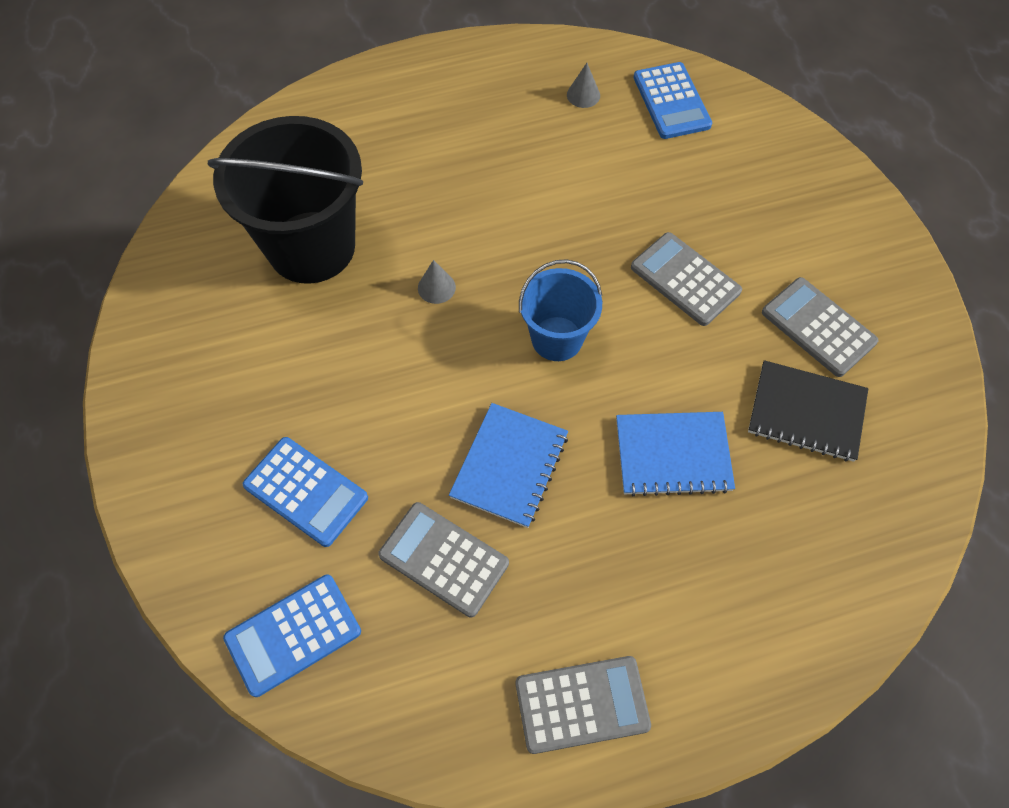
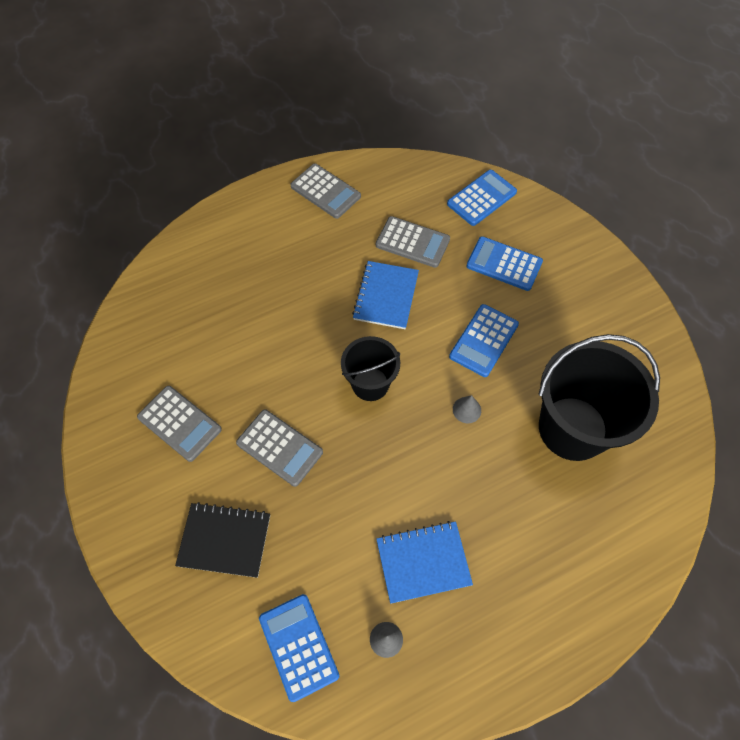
camera: 170 degrees right, 0 degrees up
grey calculator [516,656,651,754] -> grey calculator turned 120 degrees counterclockwise [290,164,361,219]
blue bucket [519,259,602,361] -> black bucket [341,336,400,401]
blue notebook [616,412,735,496] -> blue notebook moved to [376,521,473,604]
black notebook [748,360,868,462] -> black notebook moved to [175,502,270,578]
none -> blue calculator [449,304,519,377]

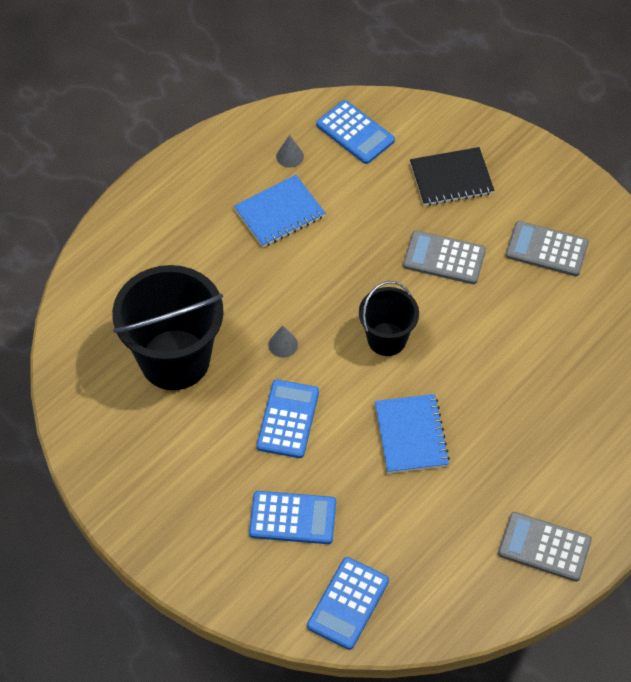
camera: 160 degrees right, 5 degrees down
grey calculator [376,216,450,268] -> none

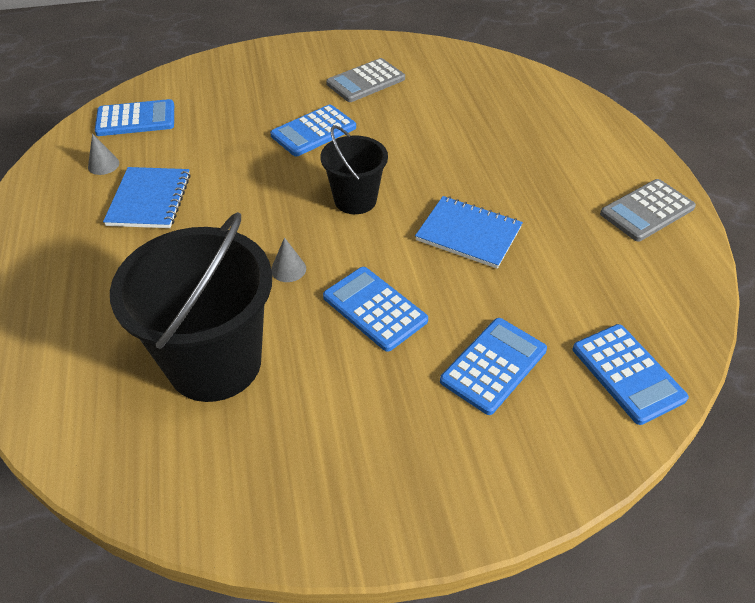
camera: 55 degrees left, 10 degrees down
grey calculator [403,231,486,284] -> blue calculator [270,104,356,157]
black notebook [410,147,494,206] -> none

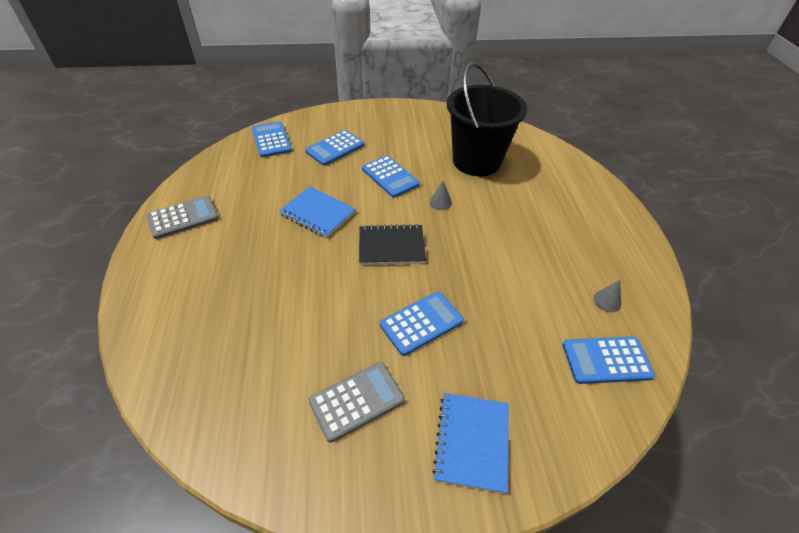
camera: 175 degrees left, 0 degrees up
blue notebook [103,167,191,228] -> blue notebook moved to [432,393,509,494]
black bucket [320,125,388,214] -> black notebook [359,224,426,265]

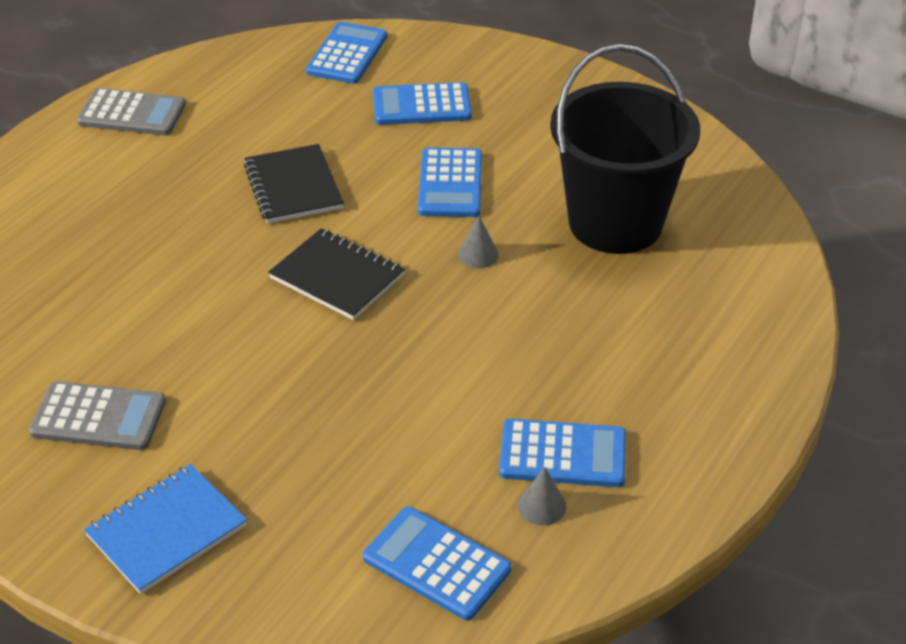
camera: 40 degrees right, 5 degrees down
blue notebook [279,187,356,238] -> black notebook [244,144,344,223]
blue calculator [380,292,464,356] -> blue calculator moved to [499,419,626,487]

